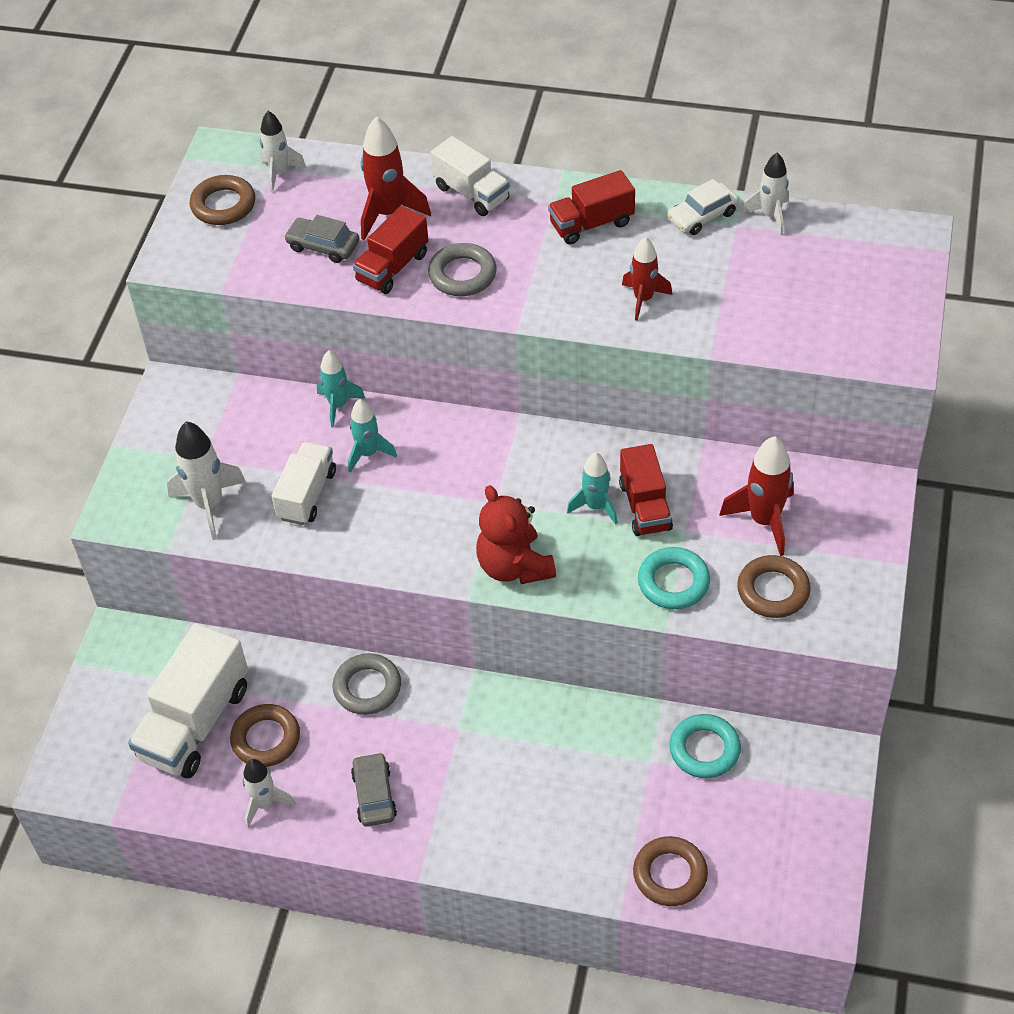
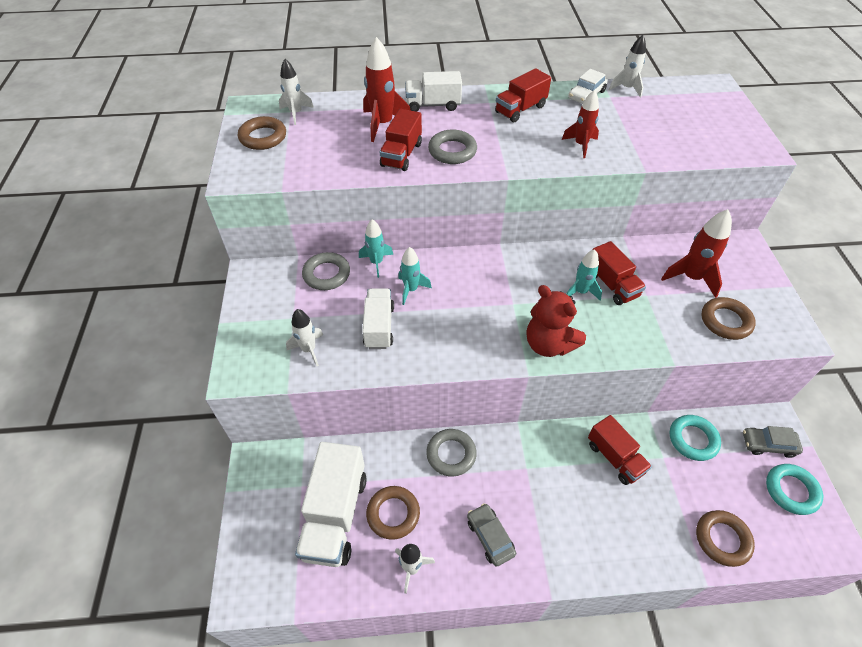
camera: 20 degrees left, 0 degrees up
white rocket [167,421,246,540] -> white rocket [286,309,323,366], size x0.66
grey car [284,215,359,263] -> grey car moved to [743,426,803,458]
white truck [430,136,510,216] -> white truck turned 150 degrees clockwise [405,71,462,112]
turquoise ring [638,547,710,609] -> turquoise ring moved to [766,464,823,515]
none -> grey ring [302,252,350,290]
none -> red truck [588,415,652,485]

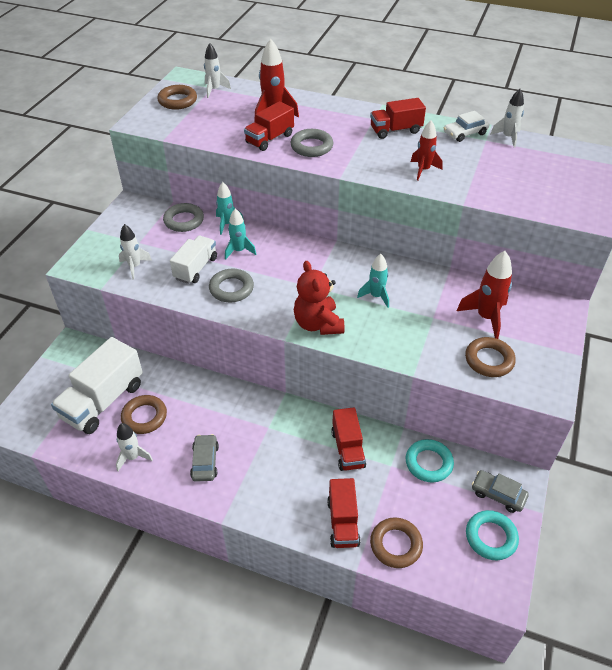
camera: 25 degrees right, 5 degrees down
white truck [405,71,462,112] -> none
grey ring [426,429,477,477] -> grey ring moved to [209,269,254,302]
red truck [592,241,646,305] -> red truck moved to [327,478,360,548]

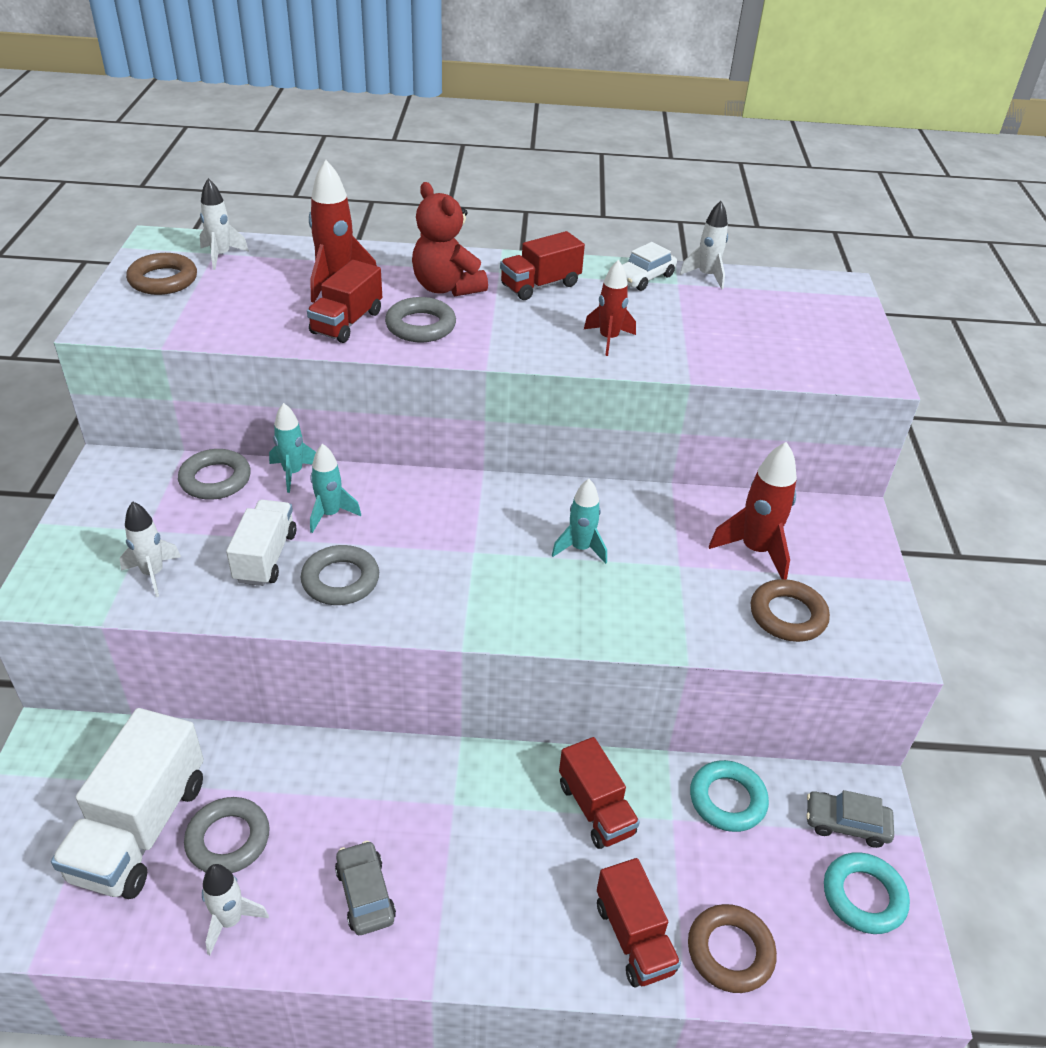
camera: 20 degrees left, 5 degrees down
brown ring [121,395,167,434] -> grey ring [184,797,270,873]
red teddy bear [294,261,344,335] -> red teddy bear moved to [412,182,488,297]

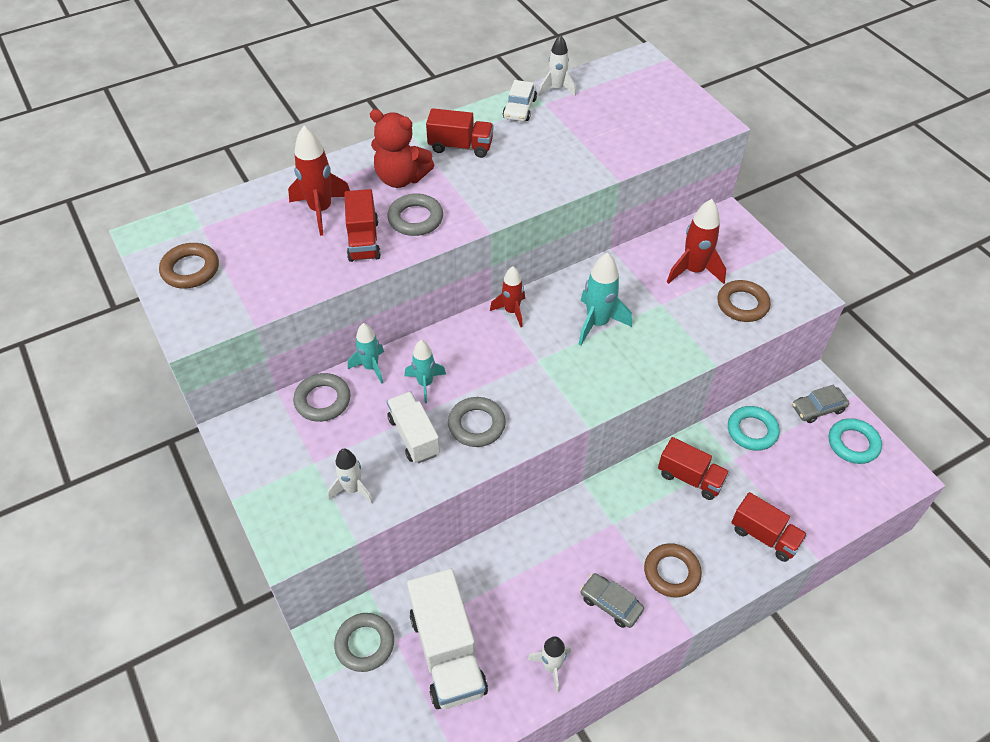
camera: 30 degrees left, 10 degrees up
grey ring [184,797,270,873] -> grey ring moved to [334,613,394,672]
white rocket [200,178,249,270] -> none
red truck [500,231,585,300] -> red truck turned 105 degrees counterclockwise [426,108,493,158]
turquoise rocket [552,479,607,564] -> turquoise rocket [578,252,632,346], size x1.52
red rocket [584,259,636,356] -> red rocket moved to [490,266,525,327]
brown ring [688,904,777,993] -> brown ring moved to [644,543,702,598]

